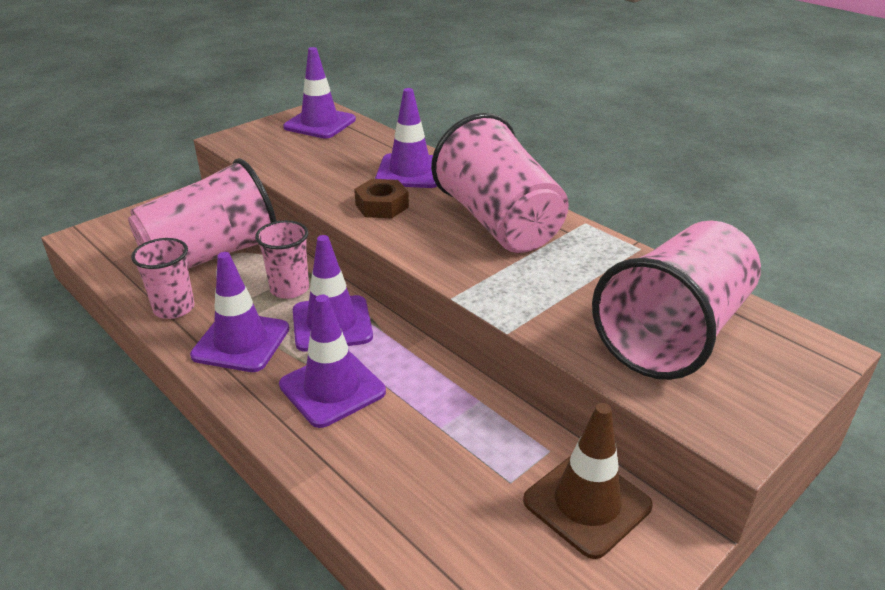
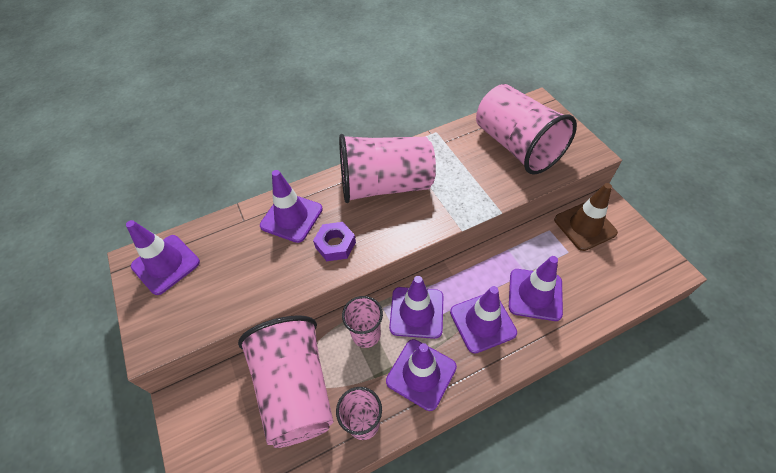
camera: 70 degrees left, 20 degrees up
brown nut [354,179,409,218] -> purple nut [313,222,356,261]
none -> purple traffic cone [509,256,563,321]

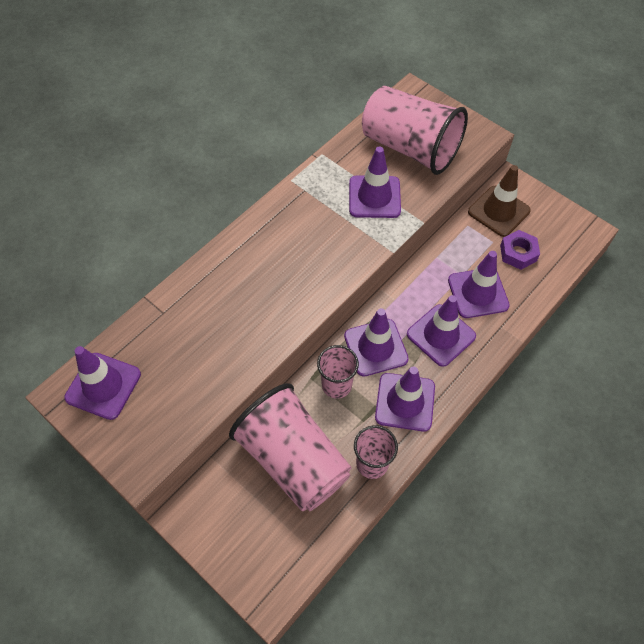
camera: 25 degrees left, 5 degrees up
purple traffic cone [260,170,323,243] -> purple traffic cone moved to [349,146,401,218]
purple nut [313,222,356,261] -> purple nut moved to [500,230,540,270]
pink cup [339,134,436,203] -> none

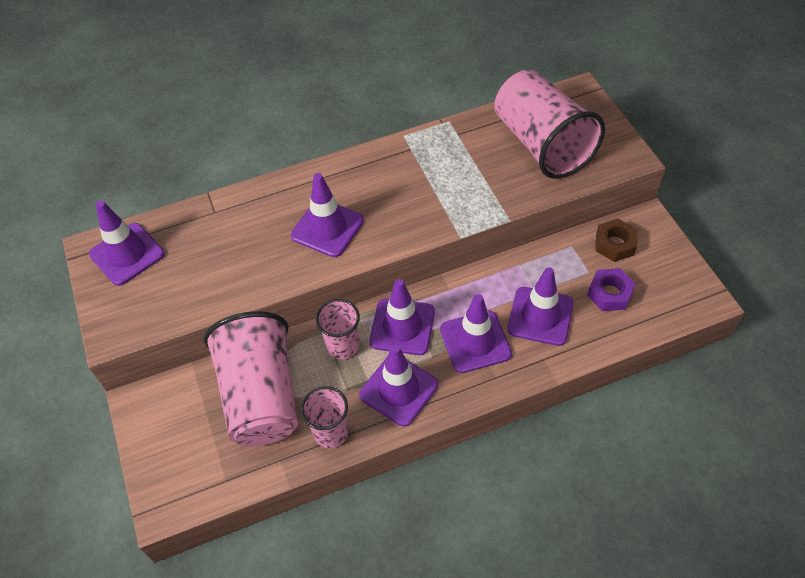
camera: 30 degrees right, 5 degrees down
purple traffic cone [349,146,401,218] -> purple traffic cone moved to [291,173,364,257]
brown traffic cone [468,165,531,237] -> brown nut [595,219,637,262]

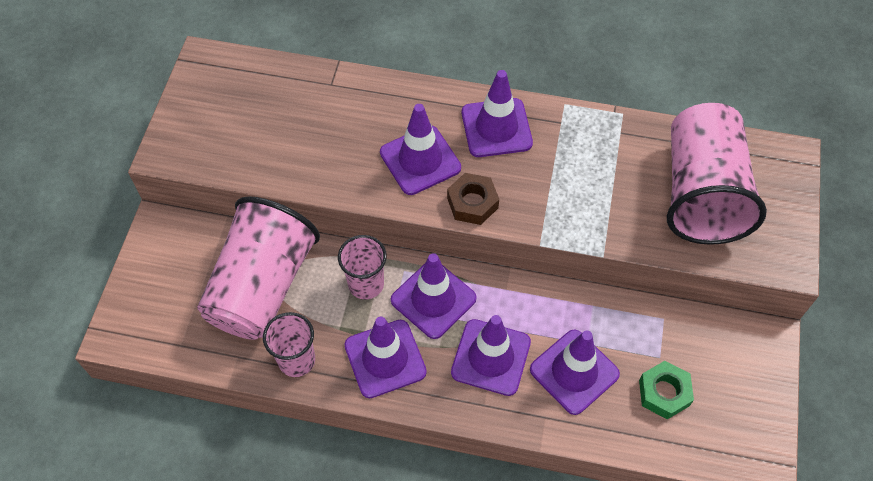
camera: 30 degrees right, 5 degrees up
purple traffic cone [89,201,164,286] -> purple traffic cone moved to [462,70,533,157]
purple nut [587,268,635,311] -> green nut [639,361,694,419]
brown nut [595,219,637,262] -> brown nut moved to [447,173,499,225]

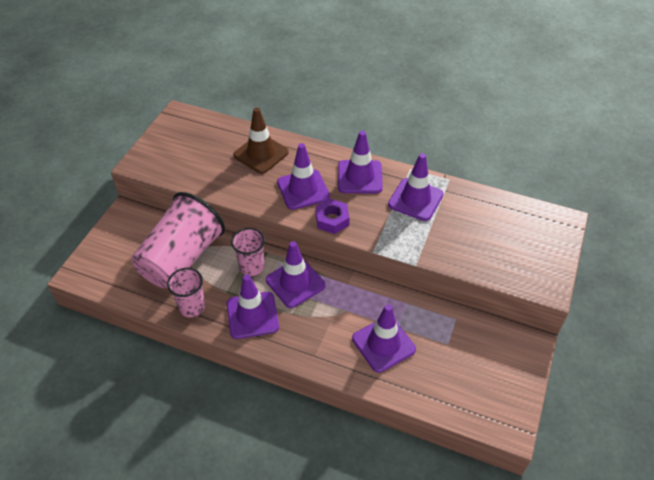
camera: 10 degrees right, 10 degrees down
brown nut [447,173,499,225] -> purple nut [316,199,350,234]
purple traffic cone [451,315,531,396] -> purple traffic cone moved to [388,153,444,221]
green nut [639,361,694,419] -> none
pink cup [667,103,767,245] -> none
none -> brown traffic cone [233,107,289,174]

